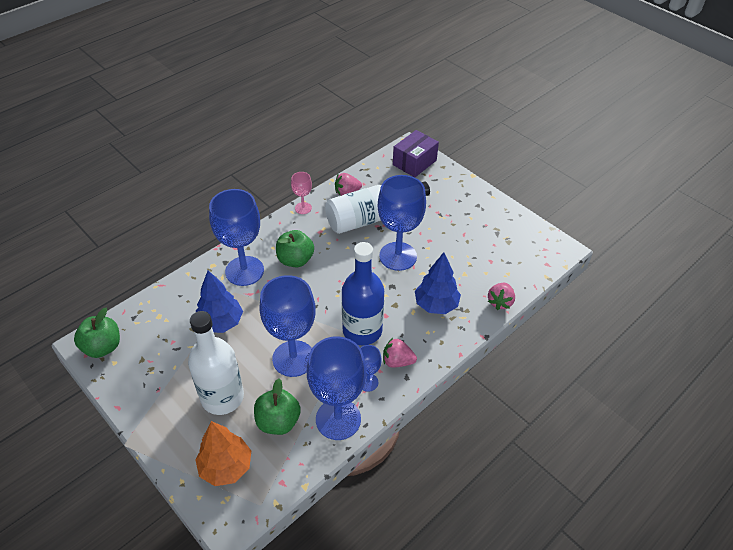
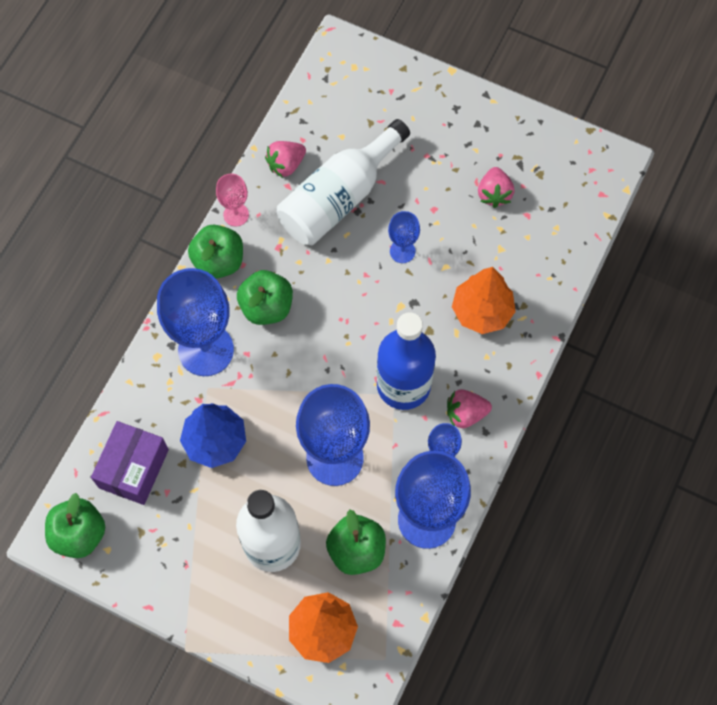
camera: 20 degrees left, 20 degrees up
blue goblet [378,175,426,271] -> blue goblet [388,211,420,263], size x0.48
purple box [393,130,439,177] -> purple box moved to [91,421,169,505]
blue tree [415,252,461,314] -> orange tree [452,267,516,334]
pink strawberry [488,283,515,310] -> pink strawberry moved to [478,167,514,208]
none -> green apple [188,225,243,279]

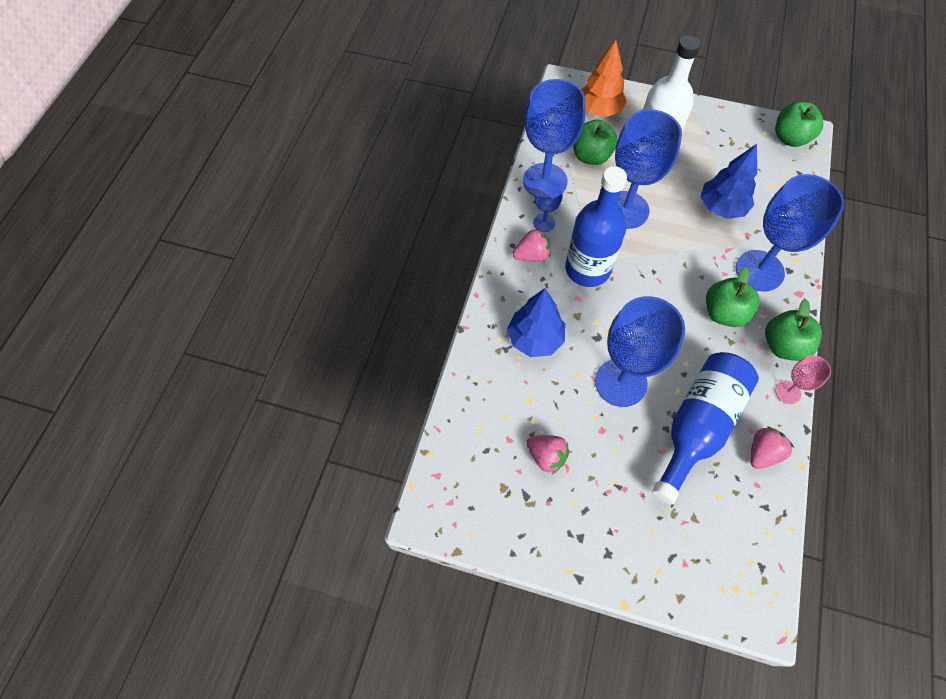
camera: 170 degrees right, 5 degrees down
purple box [91,421,169,505] -> none
white bottle [277,119,410,245] -> blue bottle [652,352,759,505]
blue goblet [388,211,420,263] -> blue goblet [595,296,685,407], size x2.09
orange tree [452,267,516,334] -> blue tree [507,288,565,357]
pink strawberry [478,167,514,208] -> pink strawberry turned 135 degrees clockwise [526,435,569,474]

